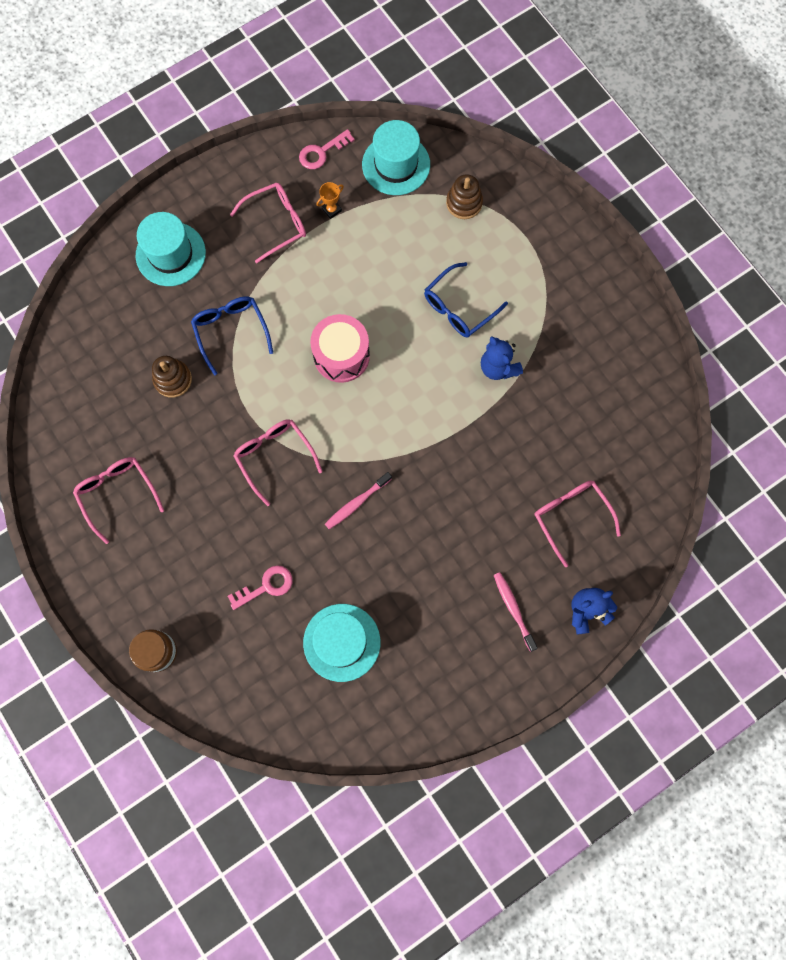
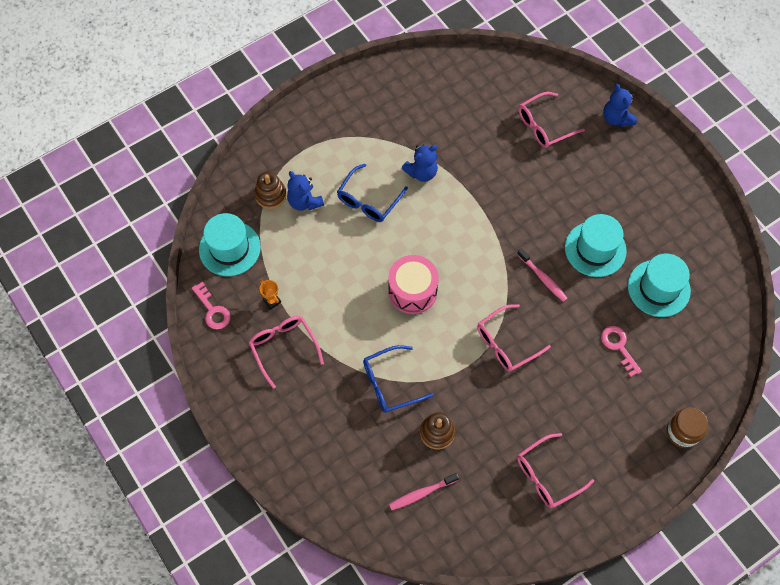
camera: 90 degrees left, 10 degrees down
turquoise hat [136,212,206,286] -> turquoise hat moved to [565,214,627,277]
blue glasses [424,262,508,337] -> blue glasses turned 75 degrees clockwise [337,164,408,222]
pink toothbrush [494,572,538,652] -> pink toothbrush moved to [389,473,459,510]
none -> blue teddy bear [287,171,324,211]

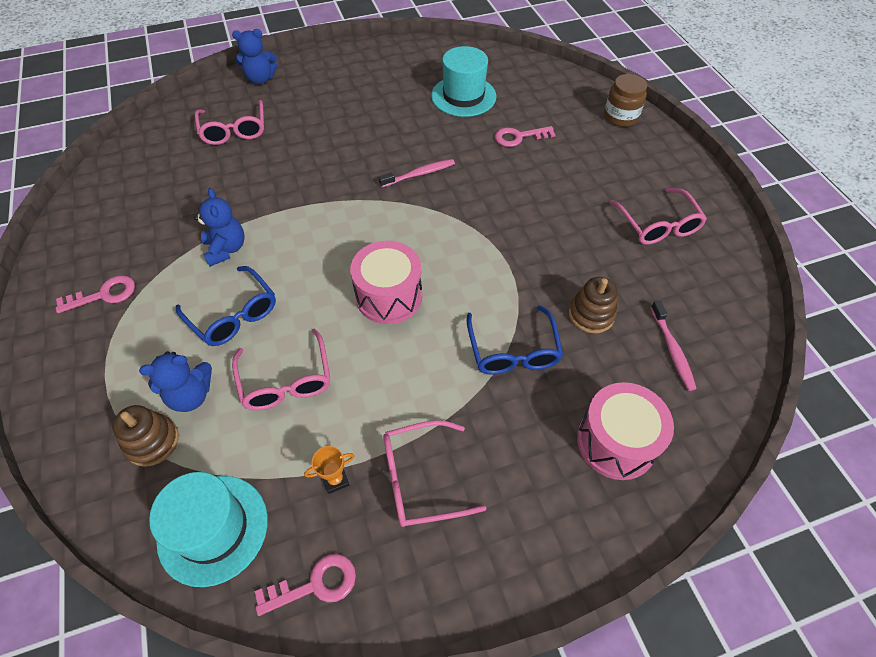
camera: 75 degrees left, 10 degrees down
pink glasses [477,304,551,372] -> pink glasses moved to [232,328,330,411]
turquoise hat [565,214,627,277] -> none
none -> pink key [56,275,135,313]
none -> pink drum [577,382,674,480]

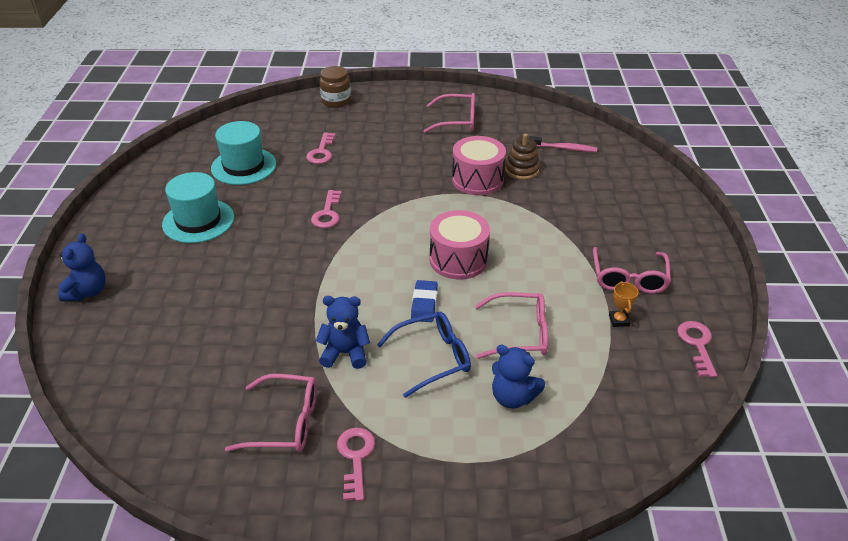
camera: 70 degrees left, 15 degrees down
brown stacking toy [112,405,179,467] -> none
blue teddy bear [139,351,212,412] -> blue teddy bear turned 120 degrees clockwise [492,345,545,408]
turquoise hat [149,472,268,587] -> turquoise hat moved to [162,172,234,243]
pink glasses [195,100,264,145] -> pink glasses moved to [225,374,317,452]
pink toothbrush [378,159,455,187] -> pink key [311,190,342,228]
blue glasses [467,305,563,375] -> none
pink drum [577,382,674,480] -> pink drum moved to [452,136,506,195]
none -> blue eraser [411,280,438,322]

